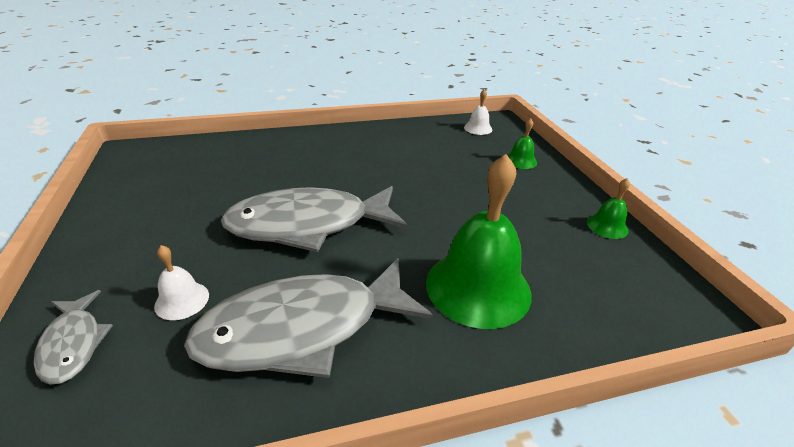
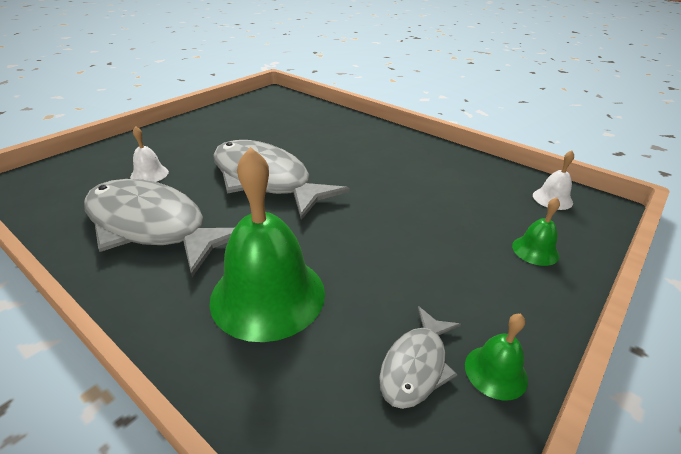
camera: 55 degrees right, 0 degrees up
grey fish [34,290,113,385] -> grey fish moved to [379,306,461,409]

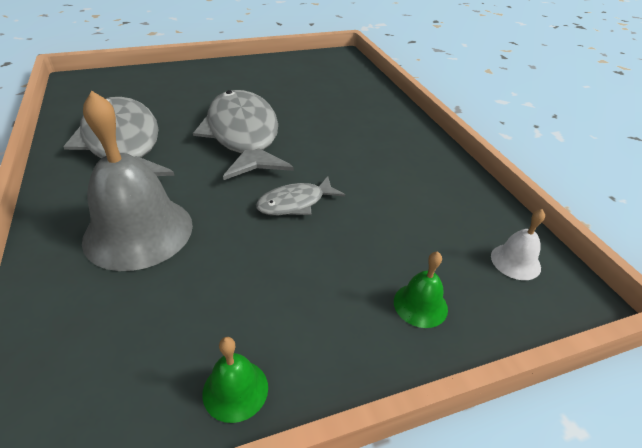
camera: 30 degrees right, 5 degrees up
white bell [130,126,169,182] -> none
green bell [209,147,325,342] -> grey bell [82,91,193,271]
grey fish [379,306,461,409] -> grey fish moved to [256,176,345,215]

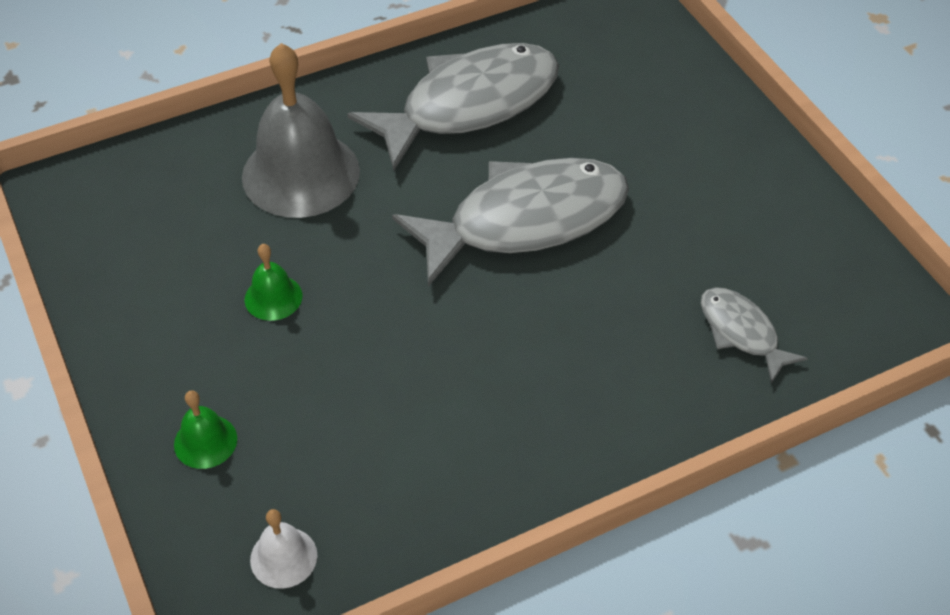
camera: 85 degrees right, 10 degrees up
green bell [202,337,268,423] -> green bell moved to [245,244,302,321]
grey fish [256,176,345,215] -> grey fish moved to [701,287,808,383]

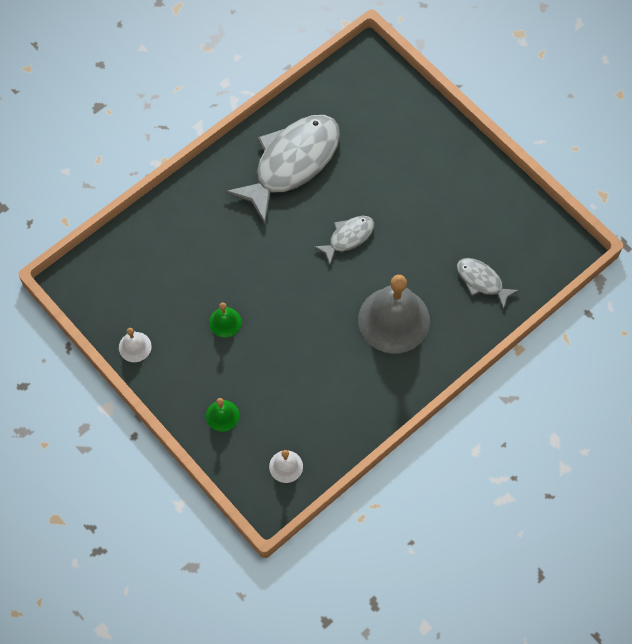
camera: 15 degrees left, 15 degrees up
grey bell [242,43,360,218] -> grey bell moved to [358,275,430,353]
grey fish [392,158,629,286] -> grey fish [313,216,374,265], size x0.48
none -> white bell [119,328,152,362]

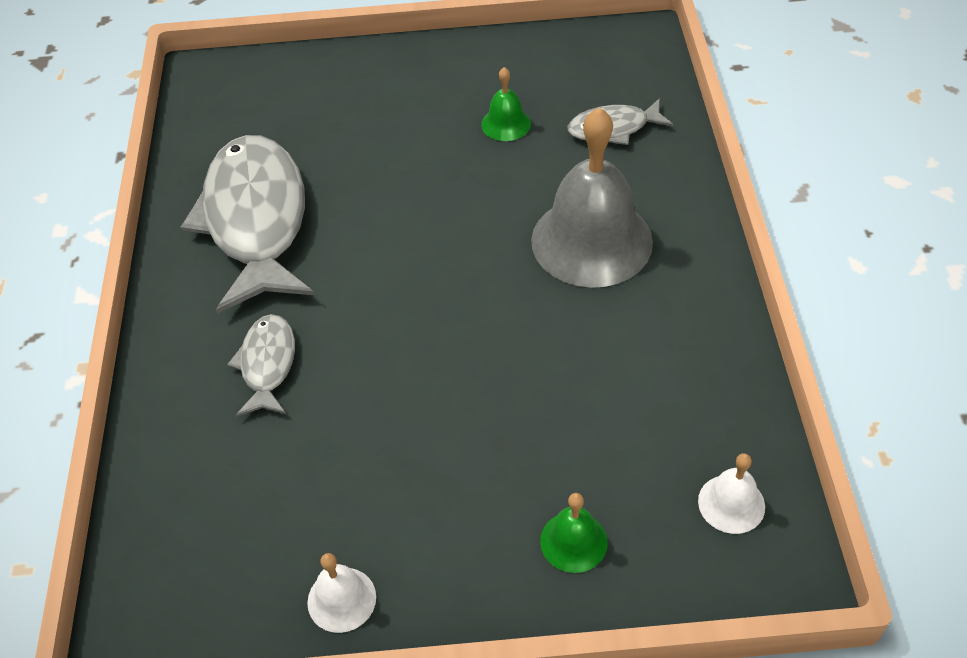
camera: 50 degrees left, 15 degrees down
green bell [209,302,242,337] -> green bell moved to [481,67,531,141]
grey fish [313,216,374,265] -> grey fish moved to [227,314,295,417]

